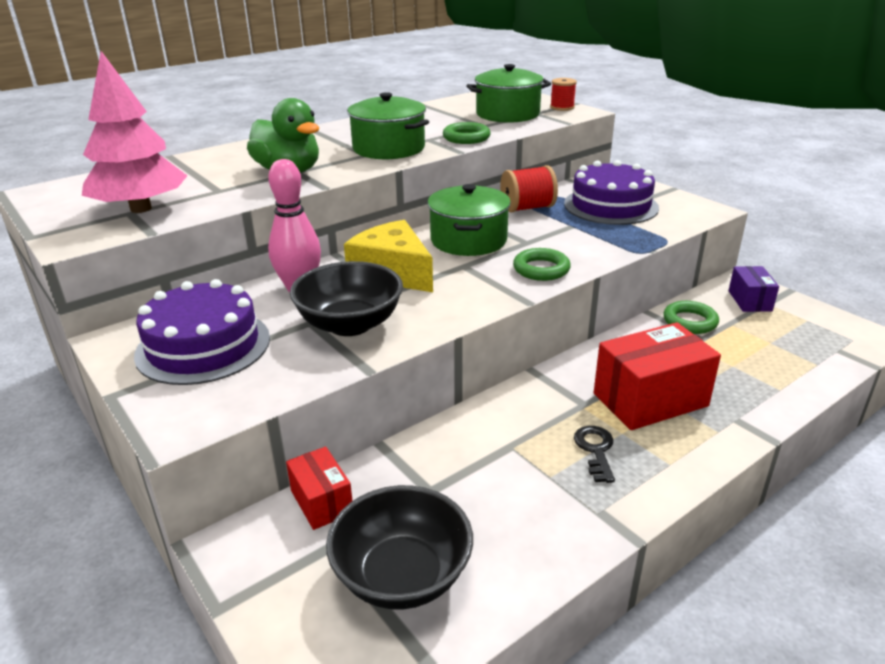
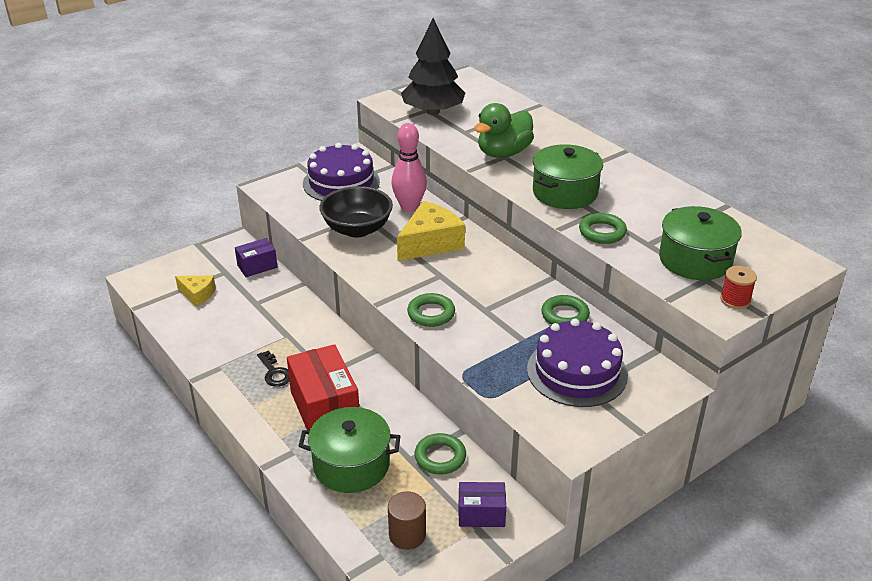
camera: 90 degrees right, 5 degrees up
pink tree [82,51,188,213] -> black tree [401,18,465,115]
red box [286,447,352,530] -> purple box [235,238,277,277]
black bowl [326,485,473,610] -> yellow cheese [175,275,216,307]
green pot [428,184,511,256] -> green pot moved to [299,407,401,493]
red spool [500,165,558,213] -> green ring [541,295,590,325]
black key [574,426,615,483] -> black key turned 60 degrees clockwise [257,350,290,387]
none -> brown cylinder [388,491,426,550]

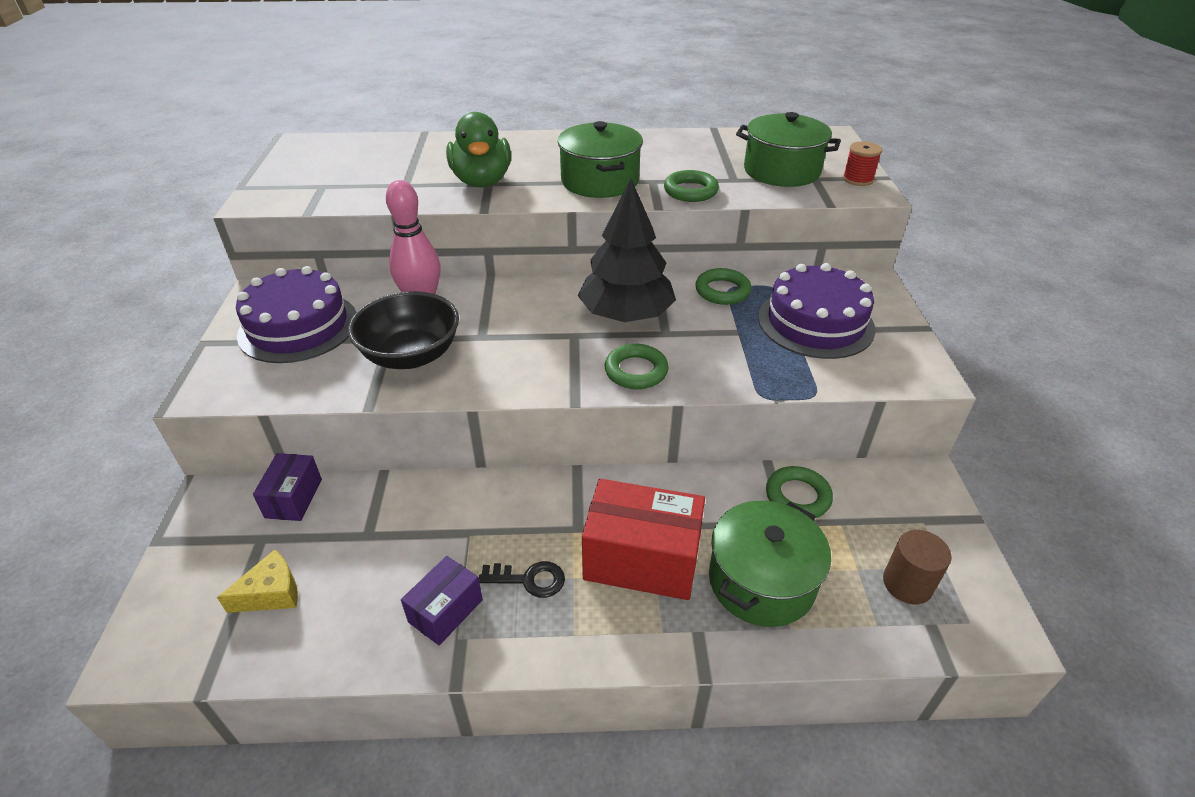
camera: 55 degrees left, 5 degrees up
yellow cheese [397,201,465,261] -> none
black tree [401,18,465,115] -> black tree moved to [578,178,676,322]
purple box [458,482,506,527] -> purple box moved to [401,556,483,645]

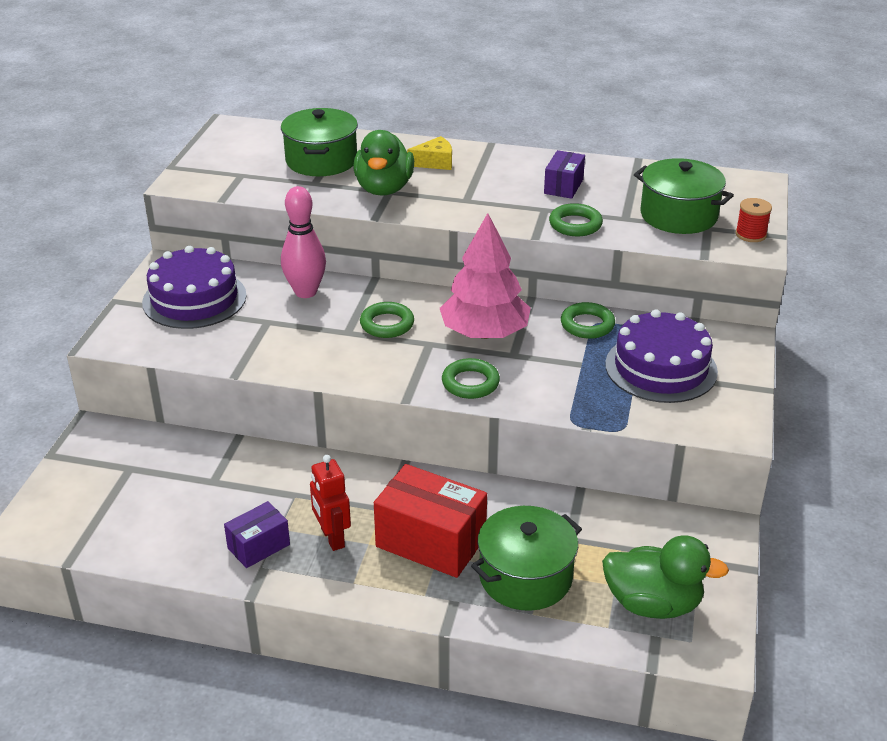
camera: 15 degrees right, 5 degrees down
yellow cheese [217,549,298,613] -> yellow cheese moved to [407,136,452,170]
purple box [253,453,322,521] -> purple box moved to [544,150,585,199]
black bowl [348,291,459,369] -> none
black key [479,561,565,598] -> red robot [310,455,351,551]
green pot [558,121,643,198] -> green pot moved to [281,108,358,176]
black tree [578,178,676,322] -> pink tree [440,213,531,339]
green ring [766,466,833,518] -> green ring moved to [360,302,414,338]
brown cylinder [883,530,952,604] -> green duck [602,535,729,619]

